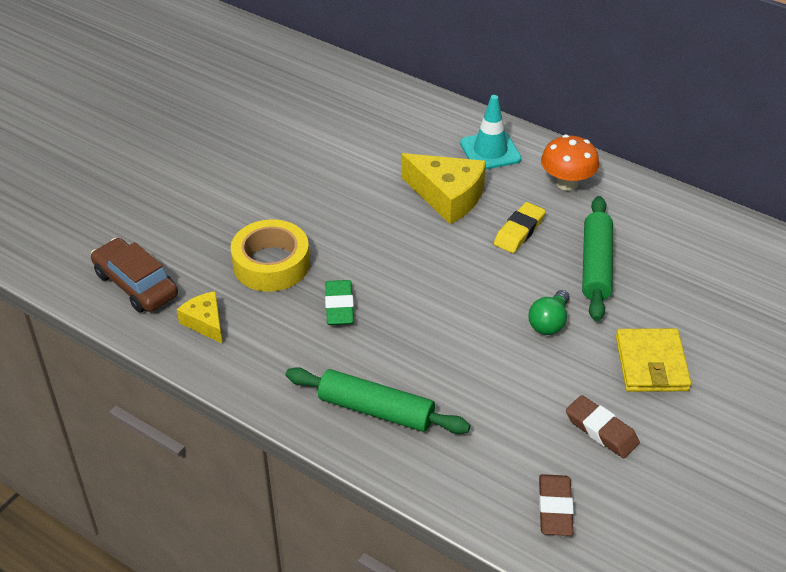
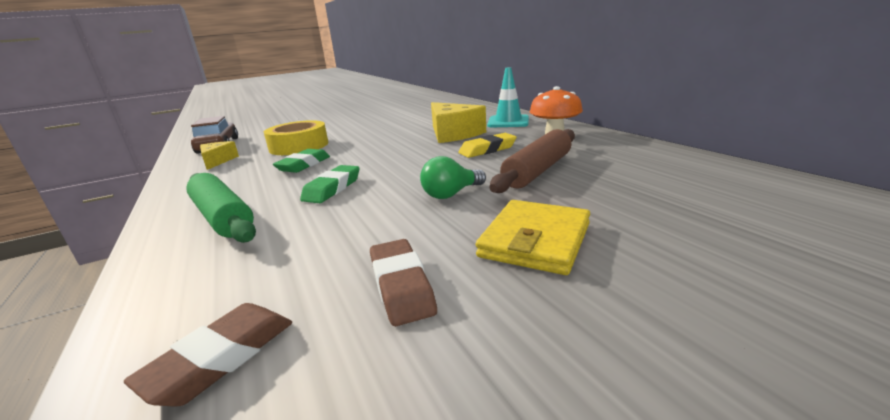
camera: 30 degrees right, 20 degrees down
green rolling pin [582,196,613,321] -> brown rolling pin [490,129,575,193]
none -> green eraser [300,165,359,203]

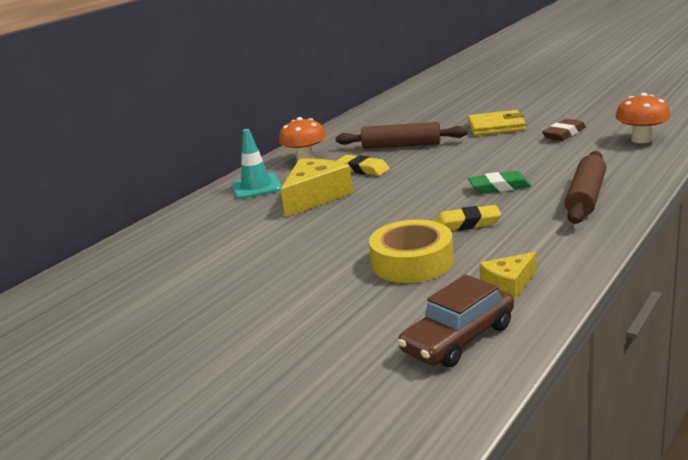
camera: 115 degrees left, 0 degrees up
brown eraser [124,303,292,407] -> orange mushroom [615,93,671,143]
green rolling pin [186,173,256,243] -> brown rolling pin [565,151,606,224]
green eraser [273,149,330,173] -> yellow eraser [435,205,501,231]
green light bulb [420,156,486,199] -> none

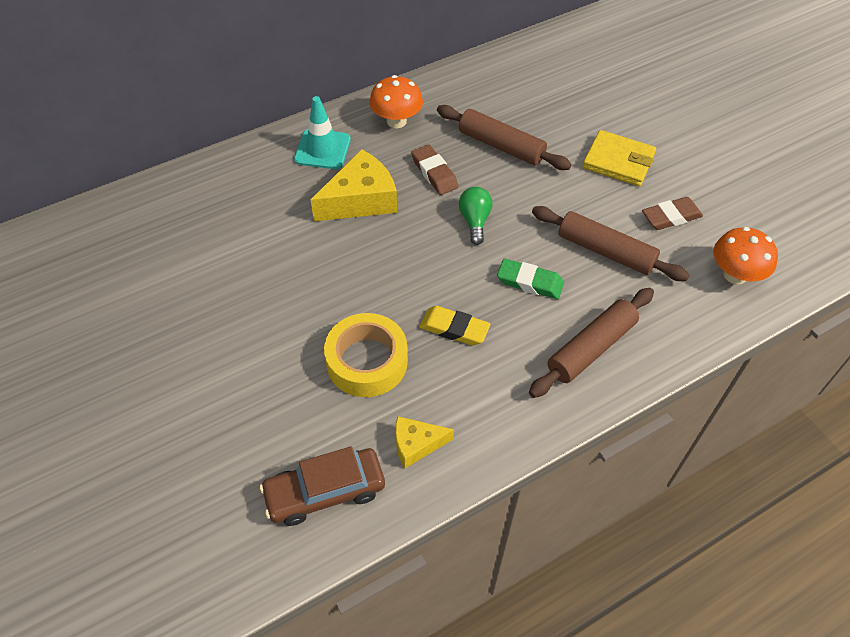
camera: 20 degrees right, 30 degrees up
yellow eraser [336,155,390,176] -> brown eraser [411,145,458,195]
none -> green light bulb [459,187,493,245]
none -> brown rolling pin [532,206,690,281]

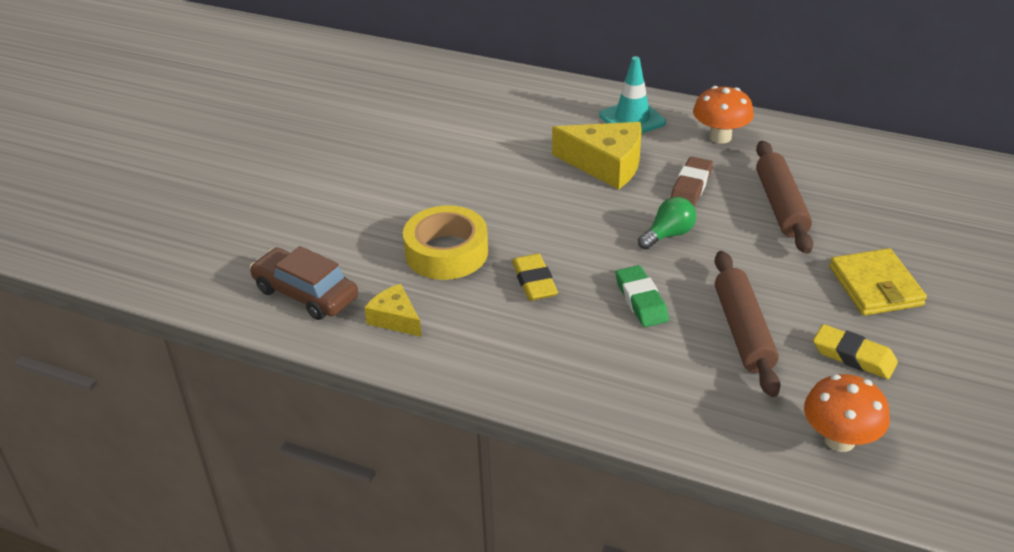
camera: 55 degrees right, 15 degrees down
brown rolling pin [529,288,654,398] -> none
brown eraser [642,197,703,230] -> yellow eraser [813,324,898,379]

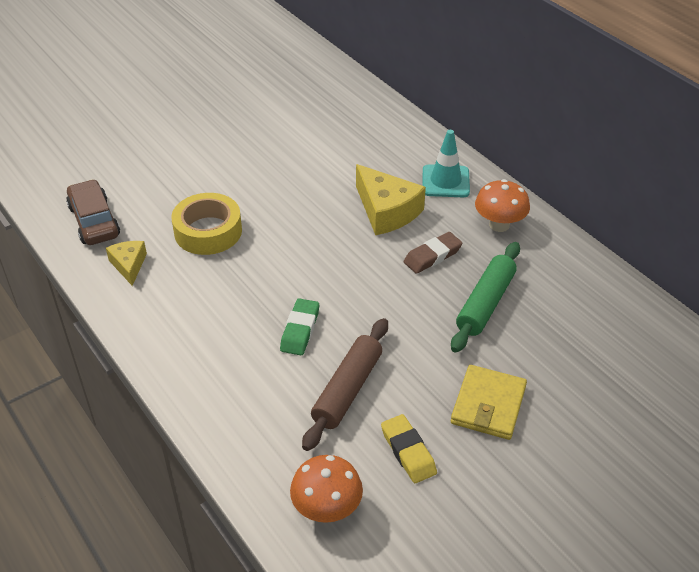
camera: 30 degrees right, 5 degrees up
yellow eraser [512,253,558,301] -> none
green light bulb [638,197,696,250] -> none
brown rolling pin [756,141,813,254] -> green rolling pin [451,242,520,353]

